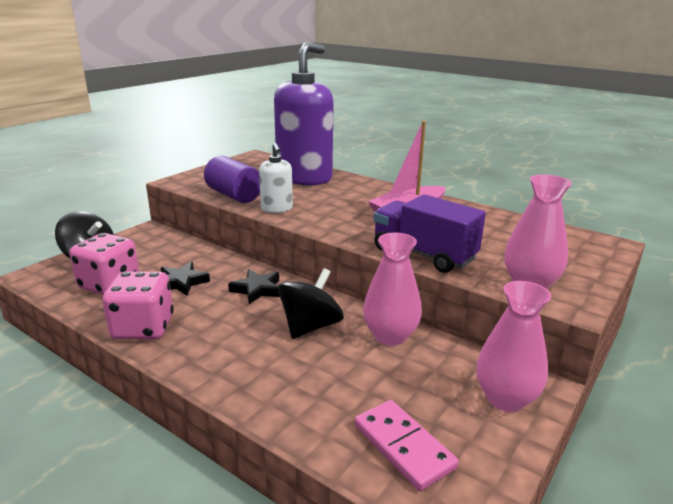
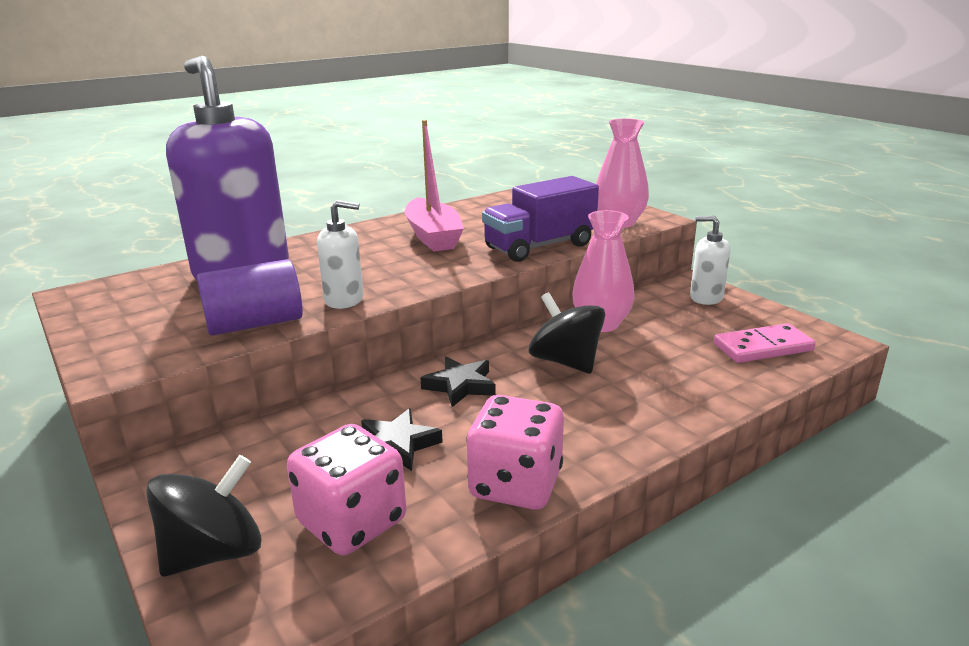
camera: 70 degrees left, 0 degrees up
pink vase [476,281,551,412] -> white soap dispenser [690,216,730,305]

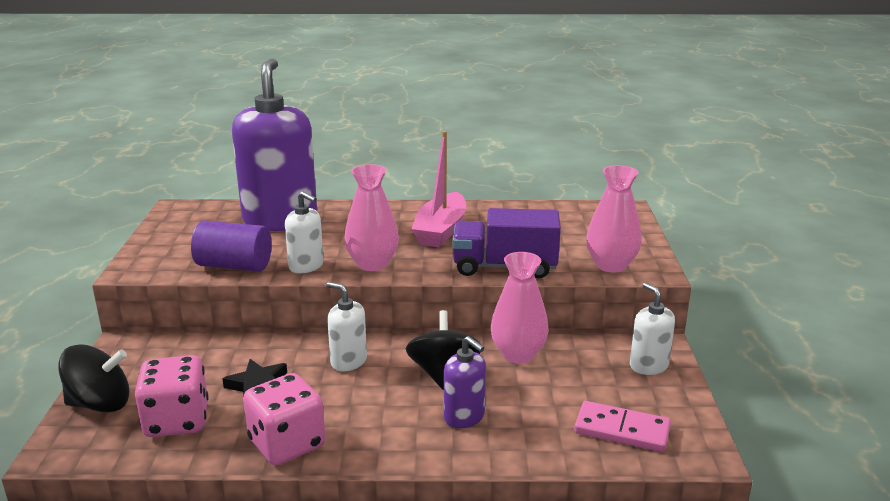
camera: 35 degrees right, 0 degrees up
black star [421,357,496,407] -> white soap dispenser [327,282,367,371]
none -> pink vase [344,164,399,271]
none -> purple soap dispenser [444,336,486,428]

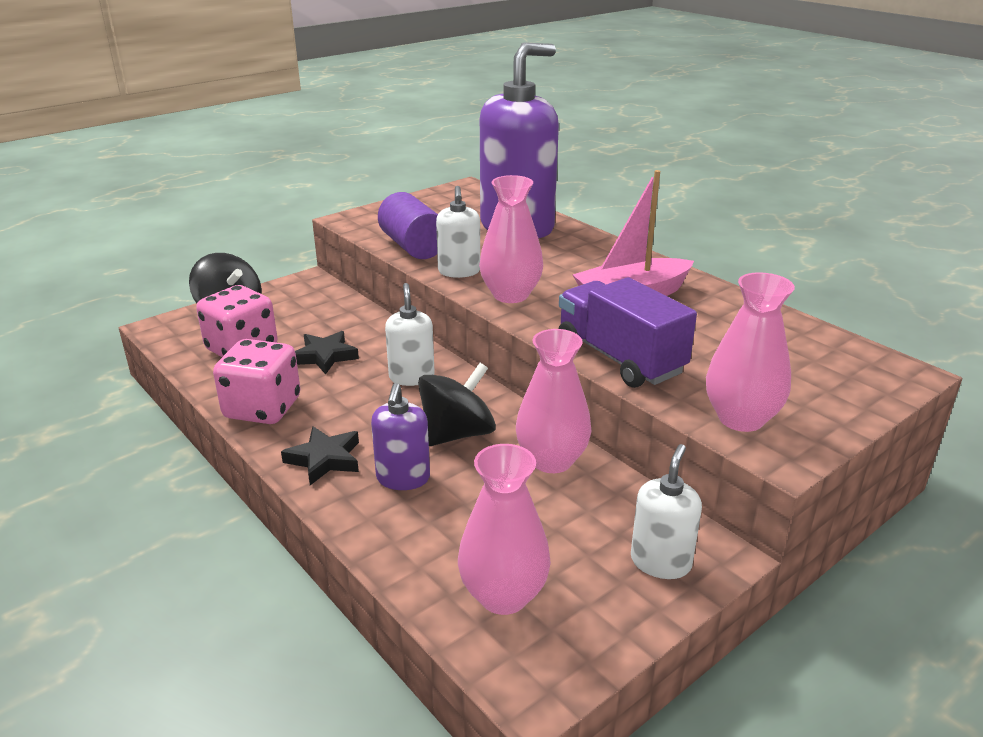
camera: 50 degrees right, 5 degrees up
pink domino [574,401,671,452] -> pink vase [458,444,551,615]
none -> black star [281,426,359,485]

